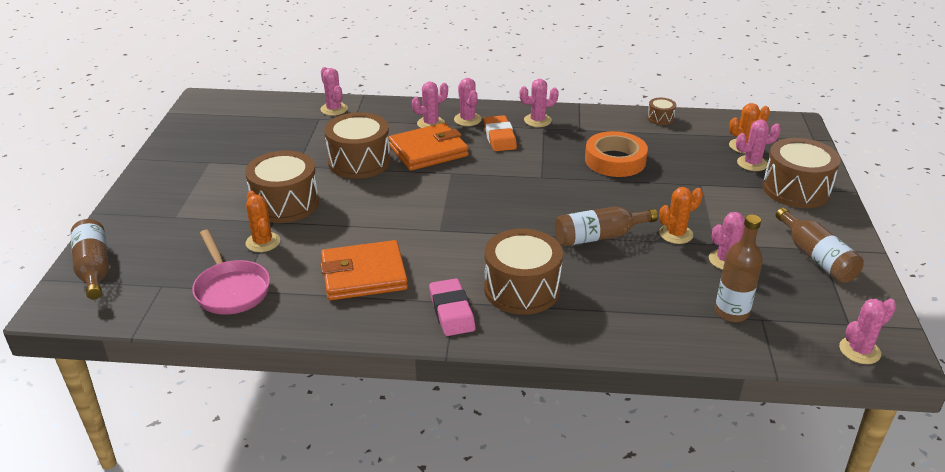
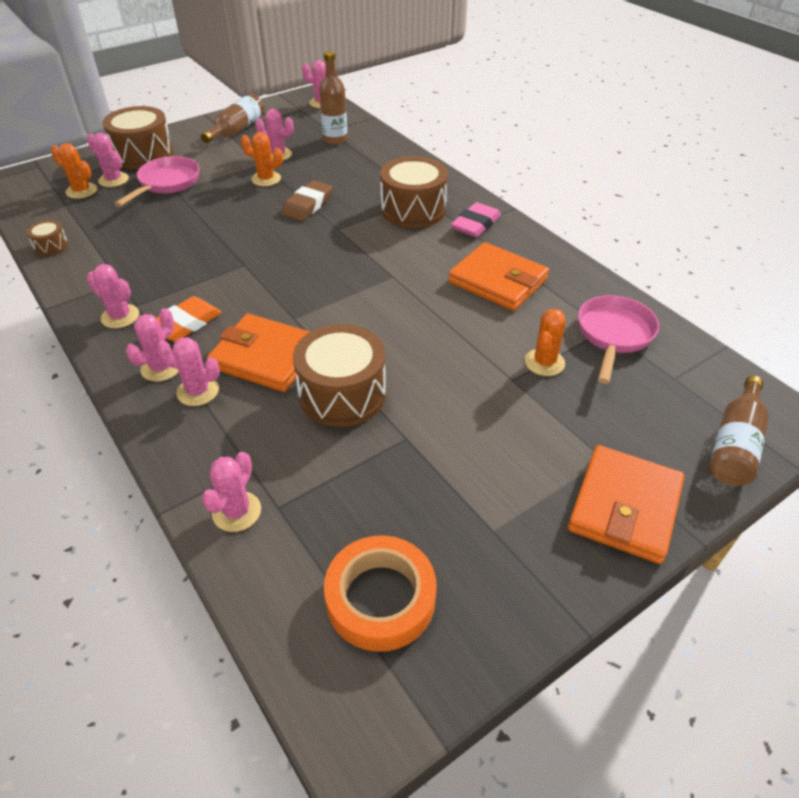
camera: 130 degrees left, 10 degrees up
brown drum [245,151,319,223] -> none
brown bottle [555,206,658,246] -> brown eraser [282,180,333,221]
orange tape [585,131,648,177] -> orange tape moved to [324,535,437,652]
none -> pink pan [115,156,199,207]
none -> orange wallet [568,445,685,564]

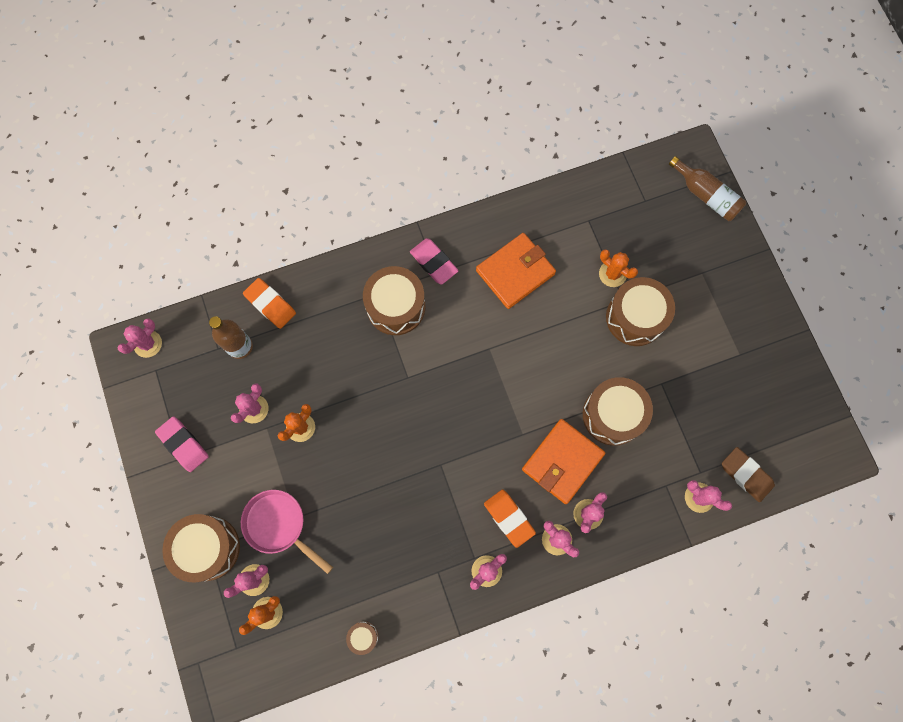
camera: 75 degrees left, 30 degrees up
brown bottle [201,94,264,143] -> pink eraser [155,416,209,472]
brown eraser [282,180,333,221] -> brown eraser moved to [722,447,775,502]
orange tape [324,535,437,652] -> none
orange wallet [568,445,685,564] -> none
pink pan [578,295,659,384] -> none
none -> orange eraser [243,278,296,329]
none -> brown drum [606,277,675,346]

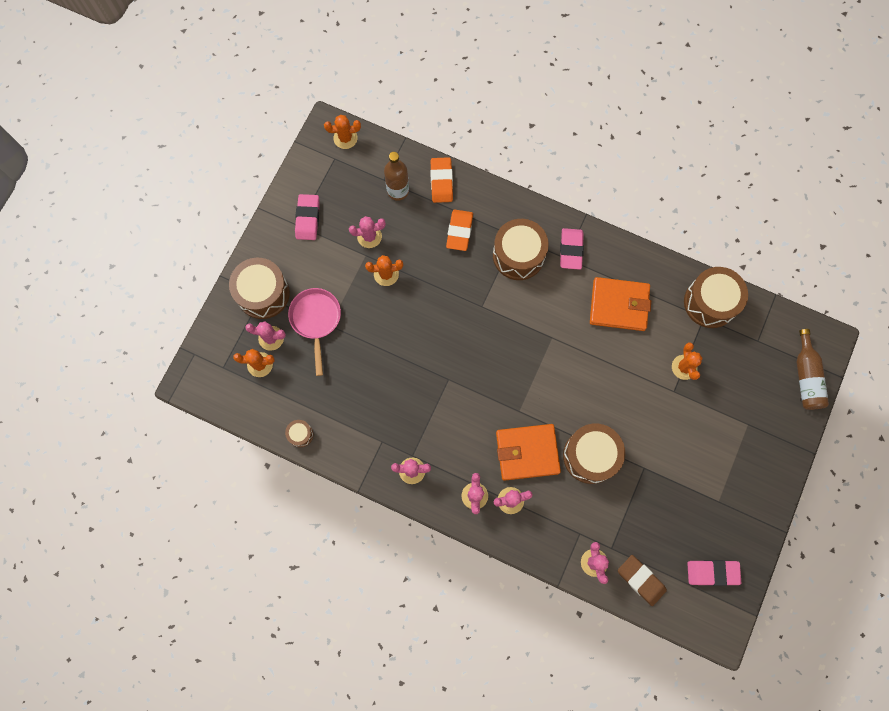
camera: 45 degrees right, 0 degrees up
pink cactus [118,318,162,358] -> orange cactus [324,115,361,149]
orange eraser [484,489,536,548] -> orange eraser moved to [446,210,473,251]
brown drum [606,277,675,346] -> brown drum moved to [684,267,748,328]
brown eraser [722,447,775,502] -> brown eraser turned 45 degrees counterclockwise [618,555,667,606]
none -> pink eraser [687,560,741,586]

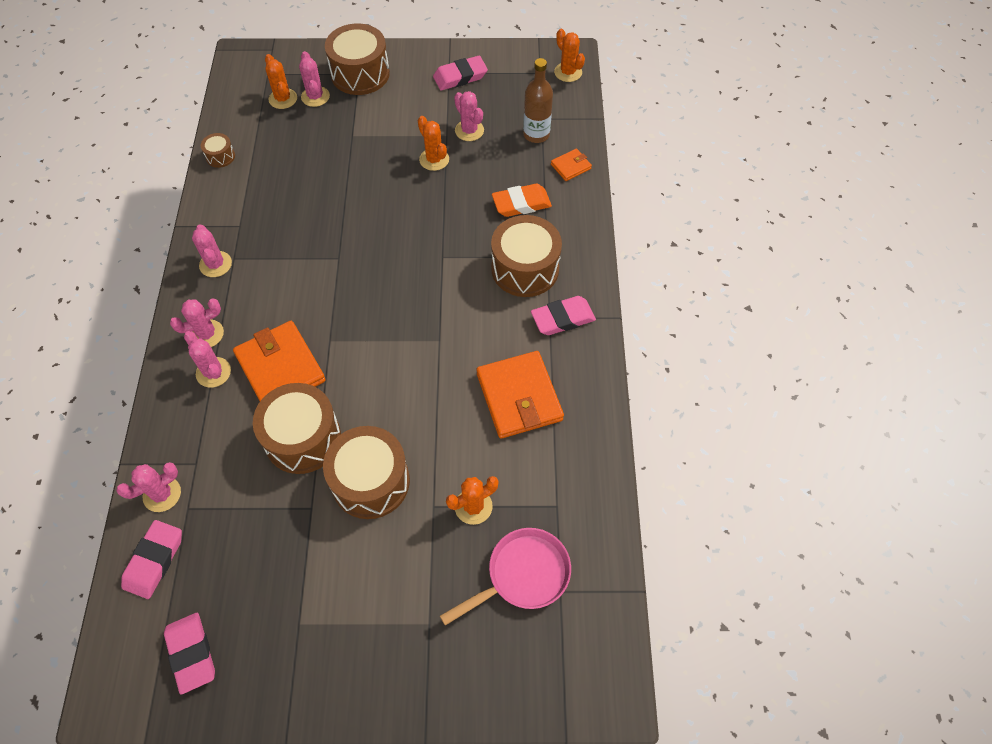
camera: 65 degrees right, 15 degrees down
pink pan [288,288,341,376] -> pink pan moved to [440,528,571,626]
orange eraser [430,157,453,203] -> orange wallet [551,148,592,181]
brown eraser [618,555,667,606] -> pink eraser [121,520,182,599]
brown drum [684,267,748,328] -> brown drum moved to [323,426,410,519]
brown bottle [796,329,829,410] -> none

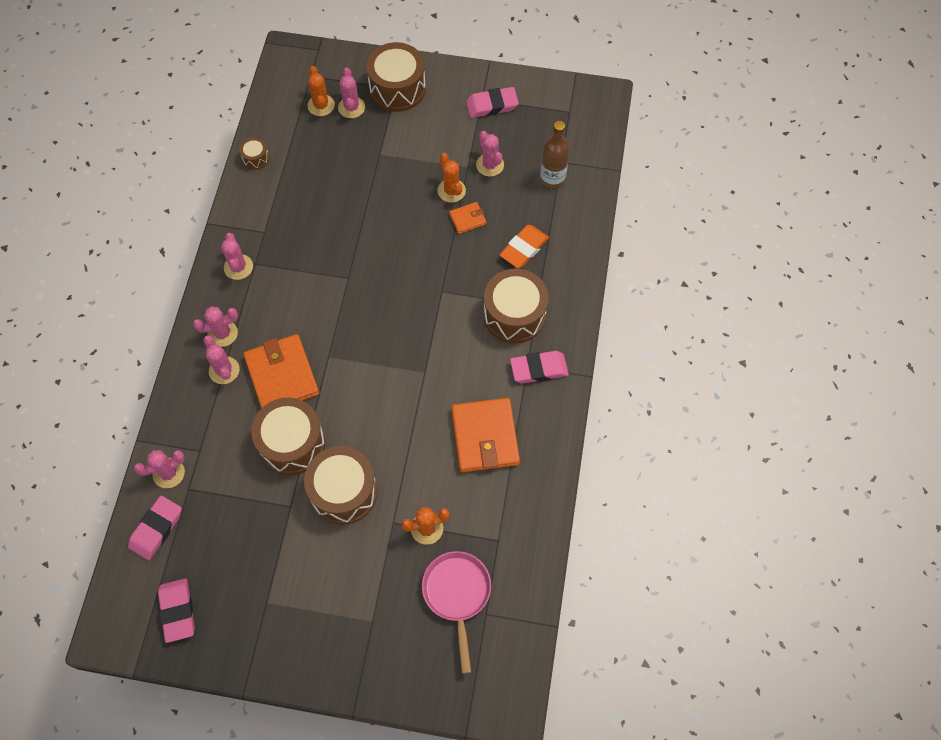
camera: 10 degrees right, 5 degrees up
pink pan [440,528,571,626] -> pink pan turned 75 degrees counterclockwise [422,551,491,674]
orange eraser [492,184,552,217] -> orange eraser turned 45 degrees counterclockwise [500,225,549,268]
orange wallet [551,148,592,181] -> orange wallet moved to [449,202,486,234]
orange cactus [554,29,585,82] -> none

